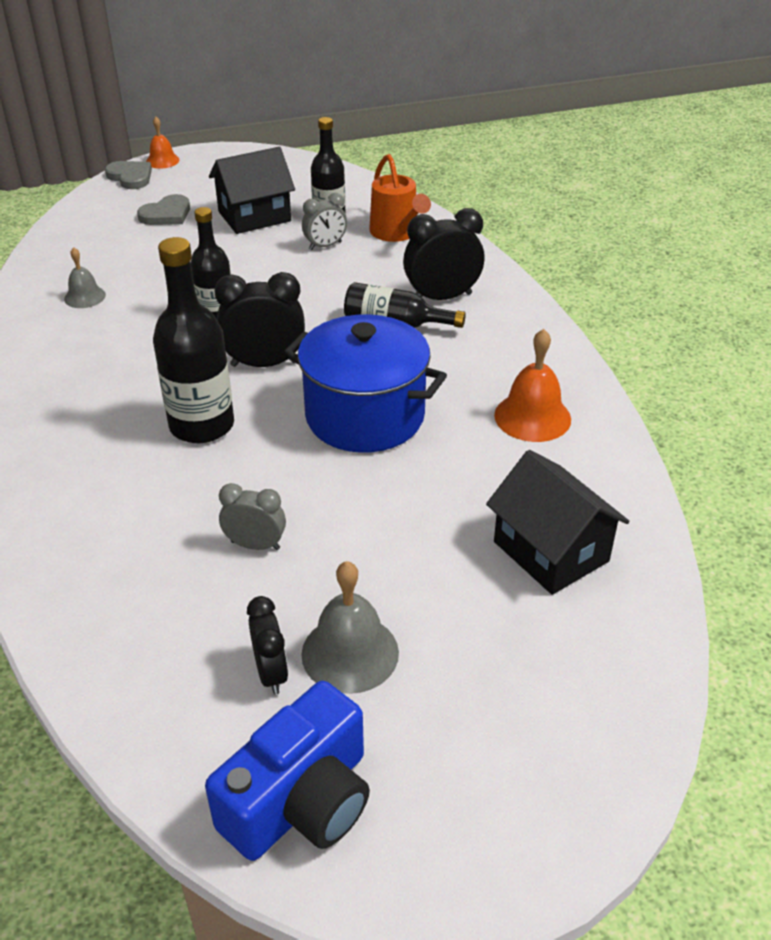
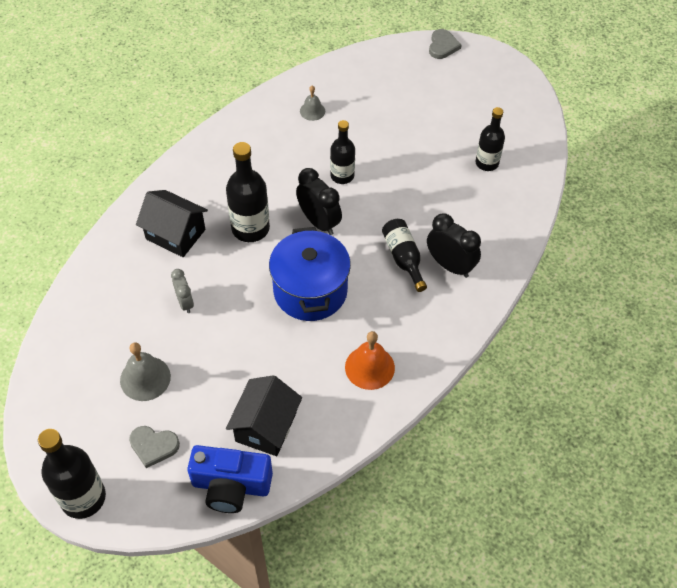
camera: 55 degrees right, 15 degrees up
grey heart [137,194,190,225] -> grey heart moved to [129,426,180,468]
orange bell [146,117,179,169] -> none
blue camera [205,681,370,861] -> blue camera moved to [187,445,273,513]
black house [209,147,295,234] -> black house moved to [136,190,208,257]
black clock [247,596,288,695] -> none
grey clock [302,193,347,250] -> none
orange watering can [369,154,431,242] -> none
none -> black bottle [38,429,106,519]

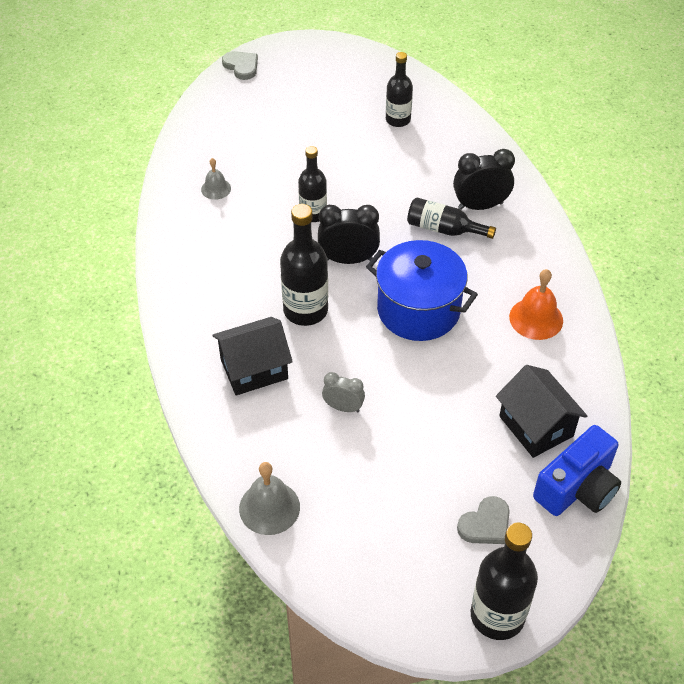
camera: 50 degrees left, 5 degrees down
grey bell [120,342,171,401] -> grey bell moved to [239,462,300,535]

